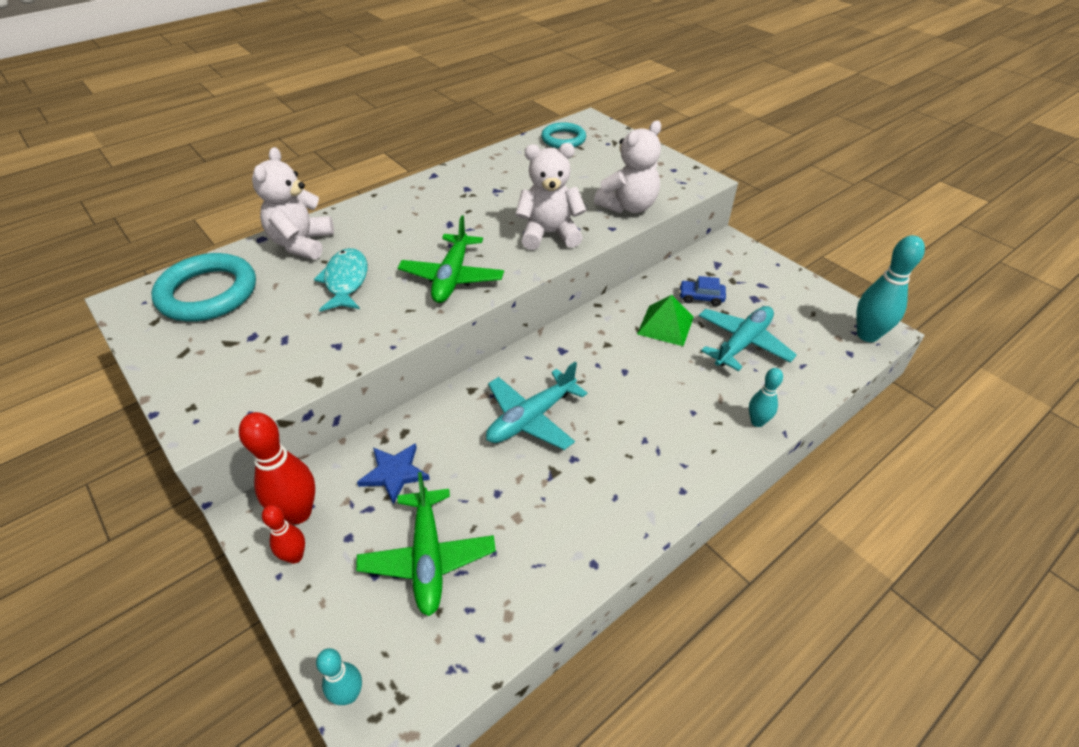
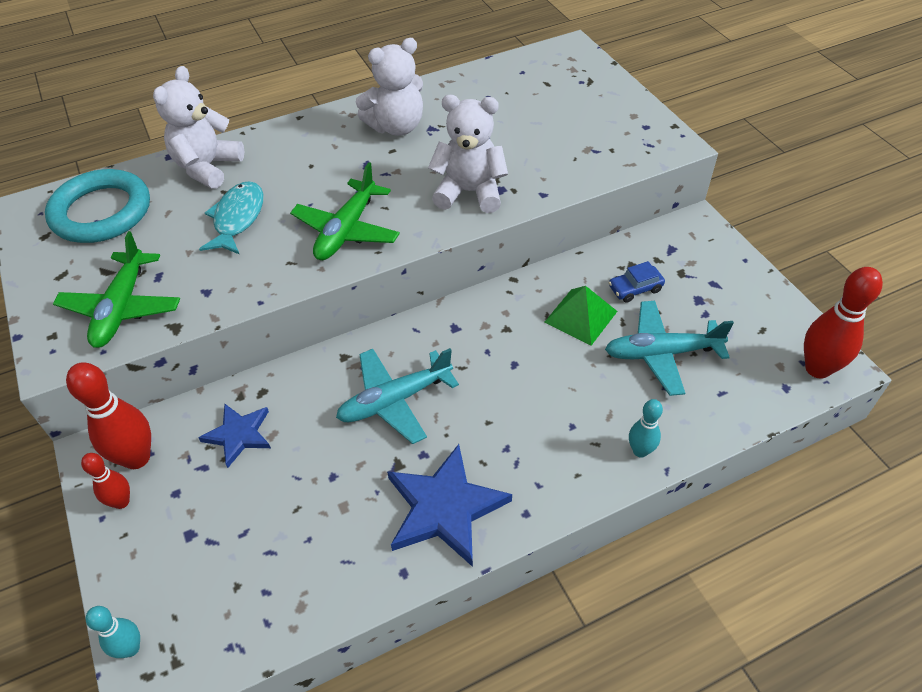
camera: 15 degrees right, 5 degrees up
green plane [356,472,496,616] -> green plane moved to [53,231,180,348]
turquoise ring [541,122,586,148] -> none
white teddy bear [594,121,661,213] -> white teddy bear moved to [356,38,423,136]
blue car [679,276,726,306] -> blue car turned 45 degrees counterclockwise [609,261,665,303]
turquoise plane [699,306,797,371] -> turquoise plane turned 150 degrees counterclockwise [605,301,734,396]
turquoise bowling pin [856,235,925,342] -> red bowling pin [804,267,883,379]
none -> blue star [387,444,512,567]

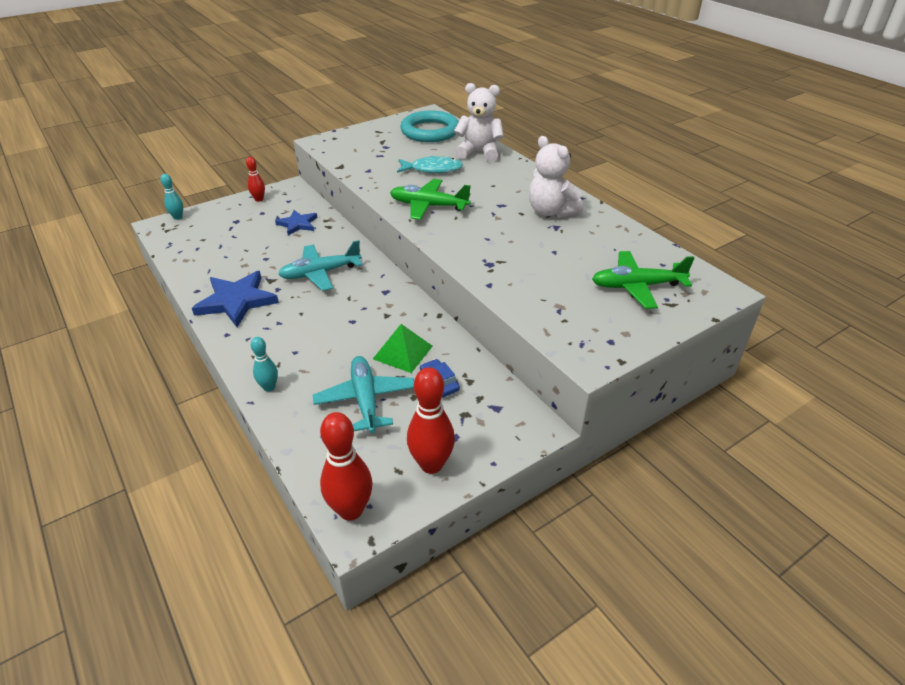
camera: 80 degrees right, 10 degrees down
green plane [53,231,180,348] -> green plane moved to [592,251,695,309]
red bowling pin [66,362,151,469] -> red bowling pin moved to [407,367,455,474]
turquoise plane [336,348,459,444] -> turquoise plane turned 75 degrees counterclockwise [278,240,362,291]
white teddy bear [428,95,508,213] -> none

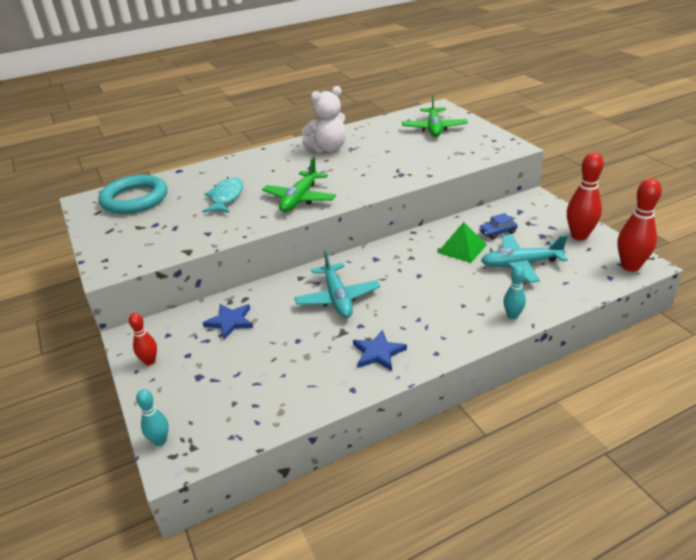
camera: 80 degrees left, 5 degrees down
blue star [192,271,279,327] -> blue star [353,330,407,371], size x0.60
white teddy bear [454,83,504,162] -> none

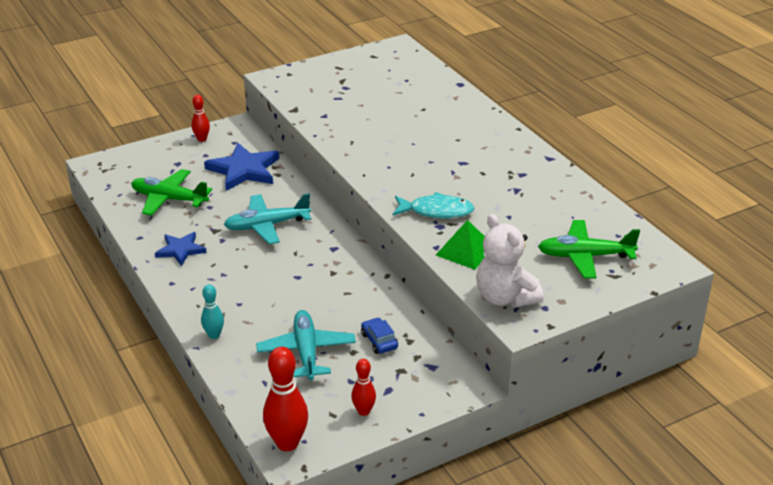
camera: 85 degrees right, 0 degrees up
turquoise ring [98,175,167,214] -> none
turquoise bowling pin [136,389,169,446] -> none
turquoise fish [202,177,243,213] -> turquoise fish moved to [393,192,474,218]
blue star [203,304,253,340] -> blue star [204,143,279,191], size x1.66
green plane [262,157,336,212] -> green plane moved to [131,169,212,216]
white teddy bear [302,86,346,153] -> white teddy bear moved to [476,214,544,308]
green pyramid [437,222,487,263] -> green pyramid moved to [436,220,485,270]
red bowling pin [567,152,604,240] -> red bowling pin [351,359,376,416], size x0.57

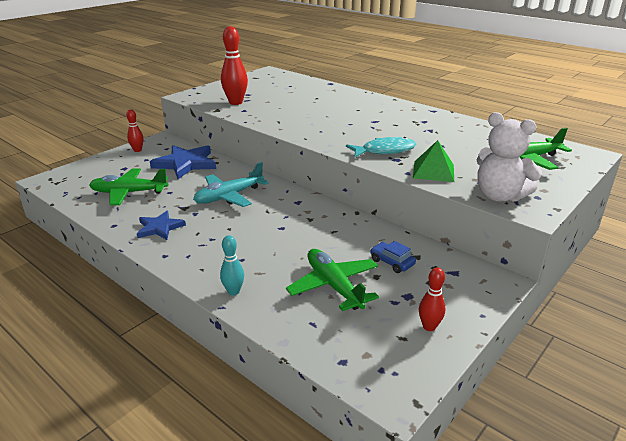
camera: 20 degrees left, 5 degrees down
turquoise plane [256,310,356,380] -> green plane [286,249,379,311]
red bowling pin [263,347,308,451] -> red bowling pin moved to [221,26,248,105]

